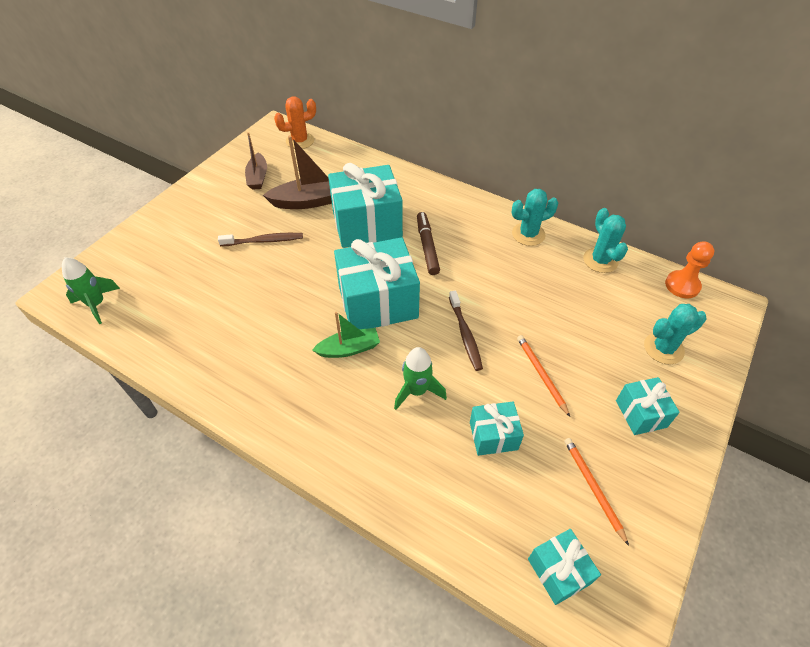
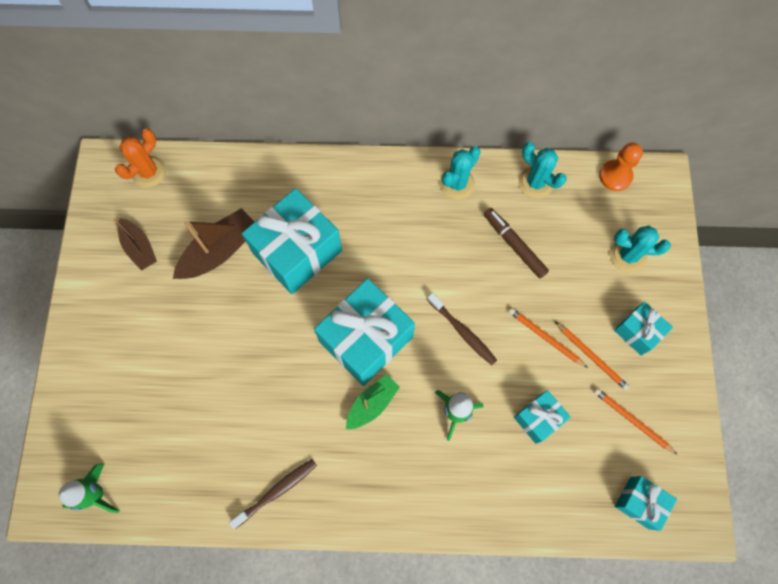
camera: 30 degrees left, 20 degrees up
brown toothbrush [218,233,303,246] -> brown toothbrush moved to [229,459,317,529]
brown marker [417,212,440,275] -> brown marker moved to [484,208,549,279]
turquoise cactus [644,304,706,364] -> turquoise cactus turned 60 degrees clockwise [610,225,671,273]
none -> orange pencil [555,322,630,390]

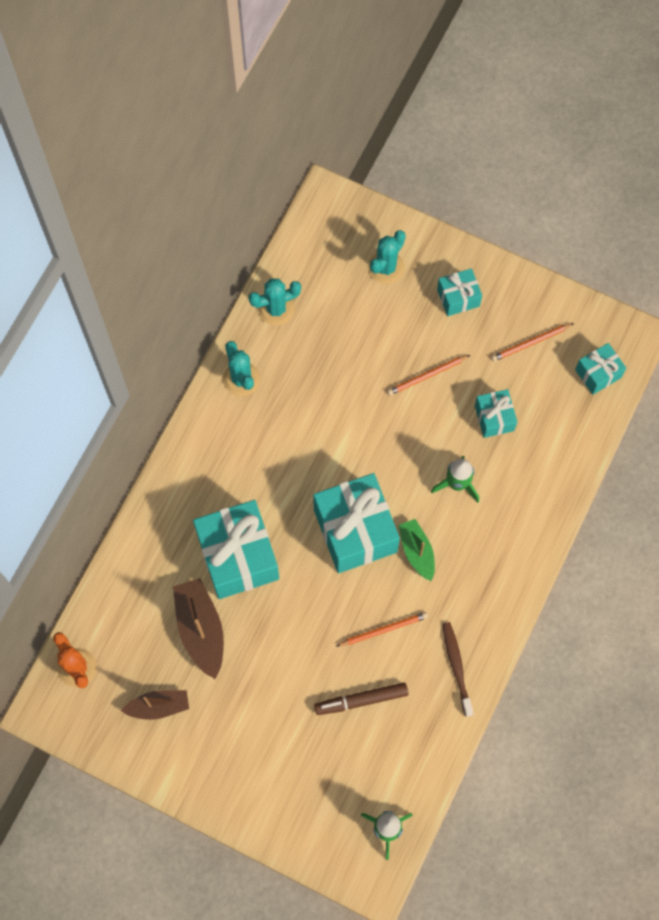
camera: 65 degrees left, 0 degrees up
brown toothbrush [427,293,497,365] -> none
brown marker [484,208,549,279] -> brown marker moved to [314,683,408,715]
orange pencil [555,322,630,390] -> orange pencil moved to [337,612,428,646]
orange pawn [599,143,643,191] -> none

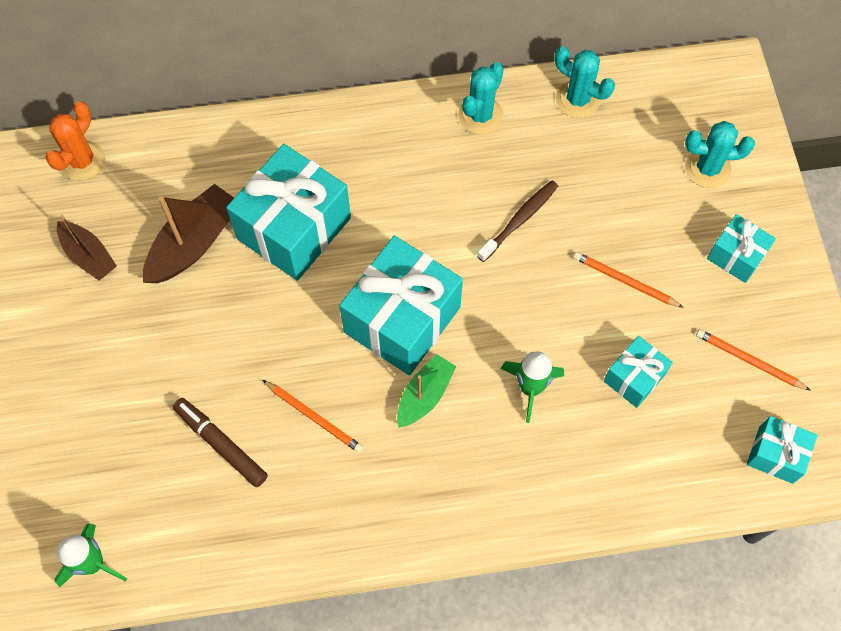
camera: 55 degrees right, 5 degrees down
brown toothbrush [442,622,473,717] -> brown toothbrush moved to [477,181,558,262]

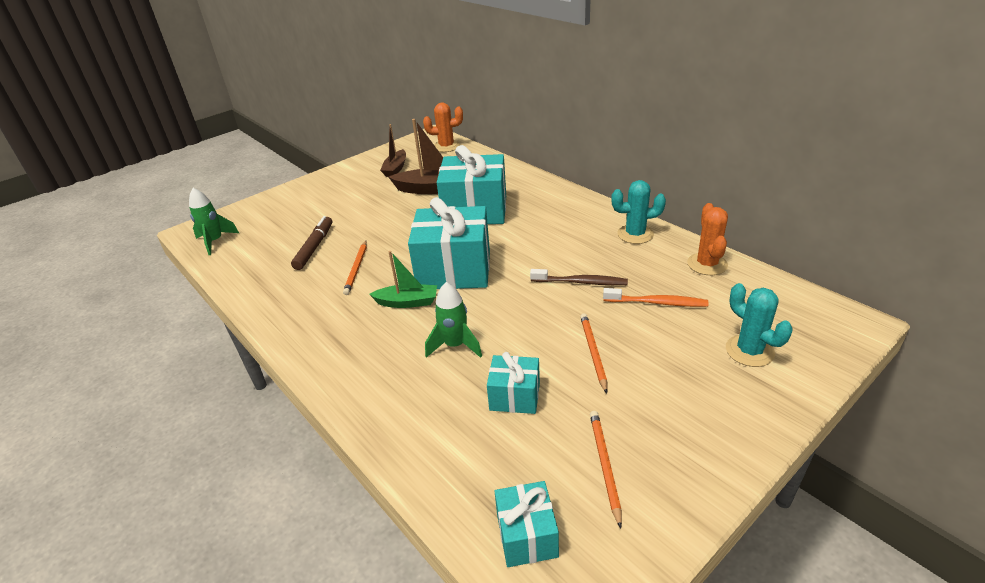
camera: 60 degrees right, 30 degrees down
turquoise cactus [555,46,615,118] -> orange cactus [687,203,728,275]
turquoise gift [707,214,776,283] -> none
none -> orange toothbrush [603,288,709,307]

